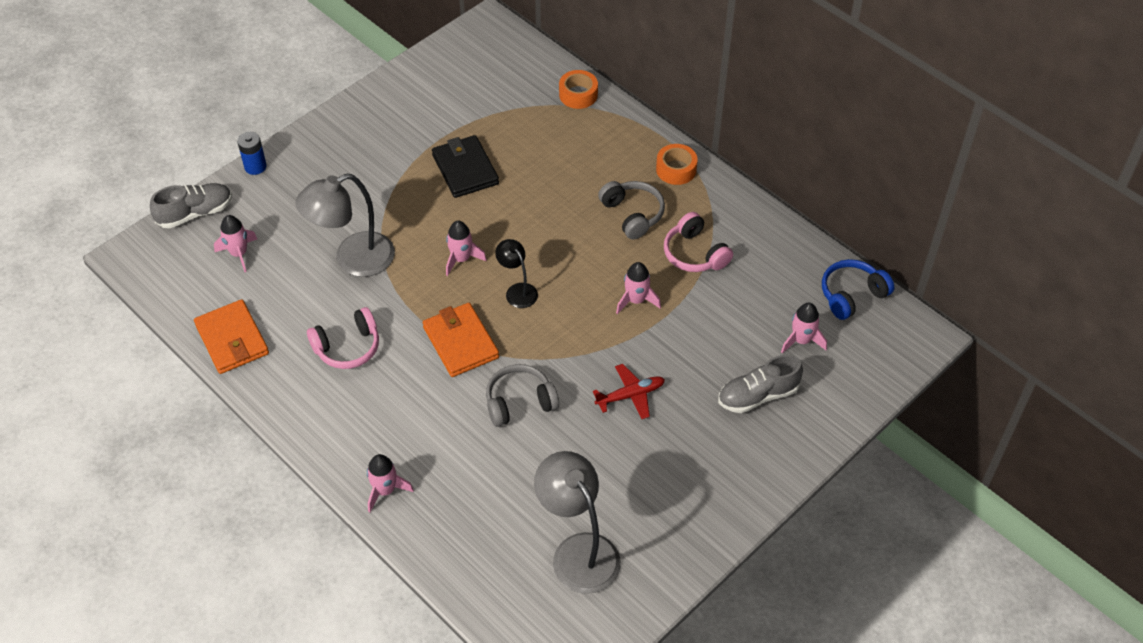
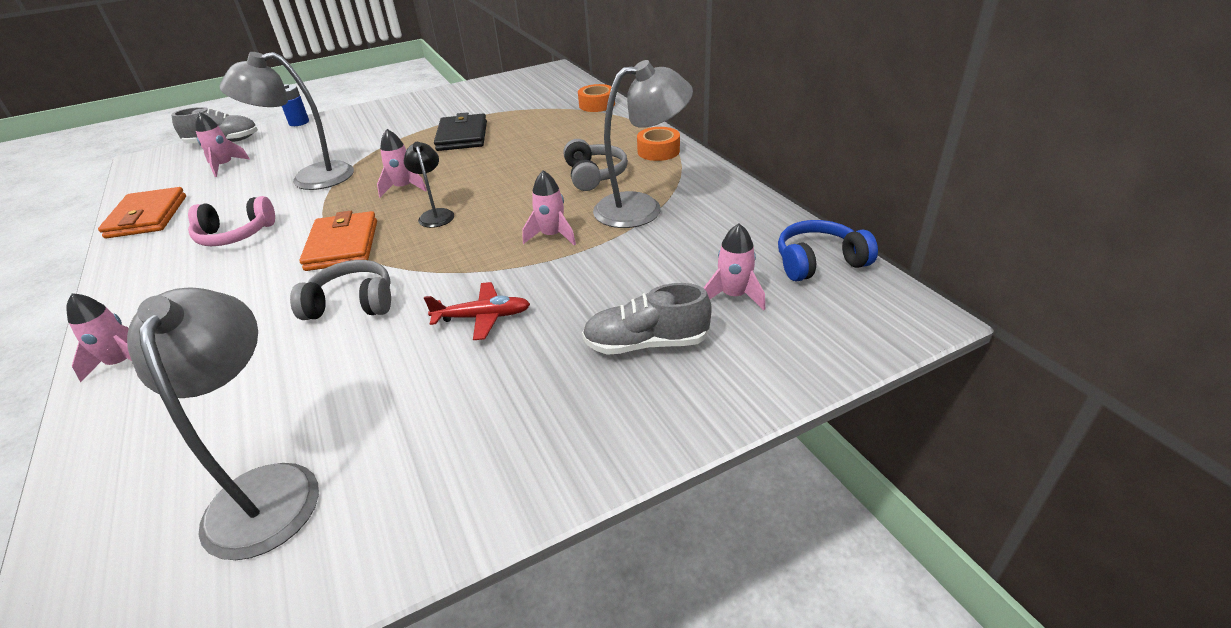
camera: 20 degrees right, 15 degrees down
pink headphones [664,212,733,272] -> grey lamp [593,60,693,228]

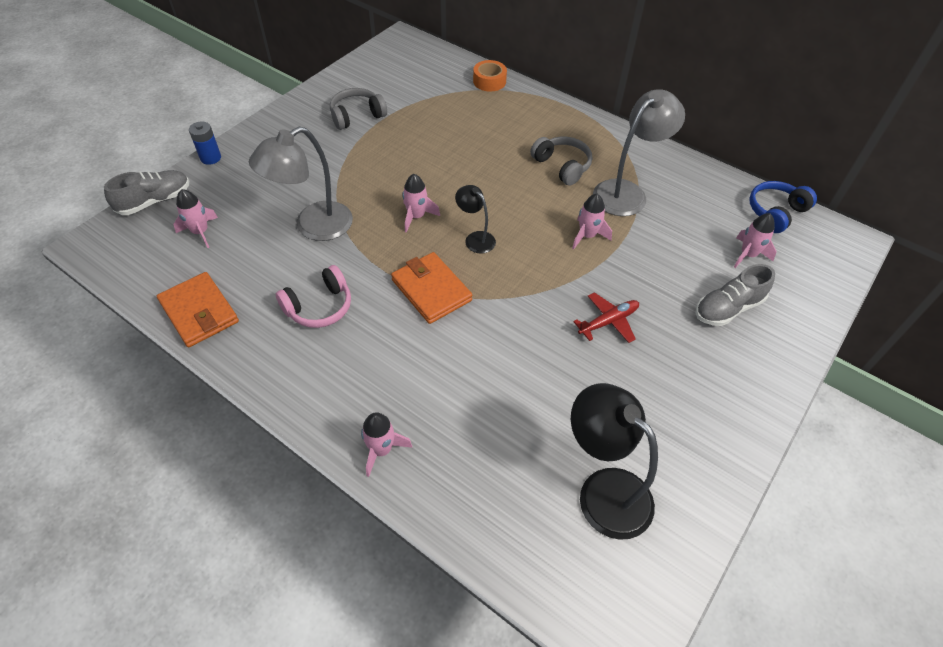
camera: 30 degrees left, 15 degrees up
grey lamp [127,288,319,560] -> black lamp [571,383,658,540]
grey headphones [290,260,391,320] -> grey headphones moved to [330,88,387,130]
black wallet [434,112,487,151] -> none
orange tape [637,127,680,161] -> none

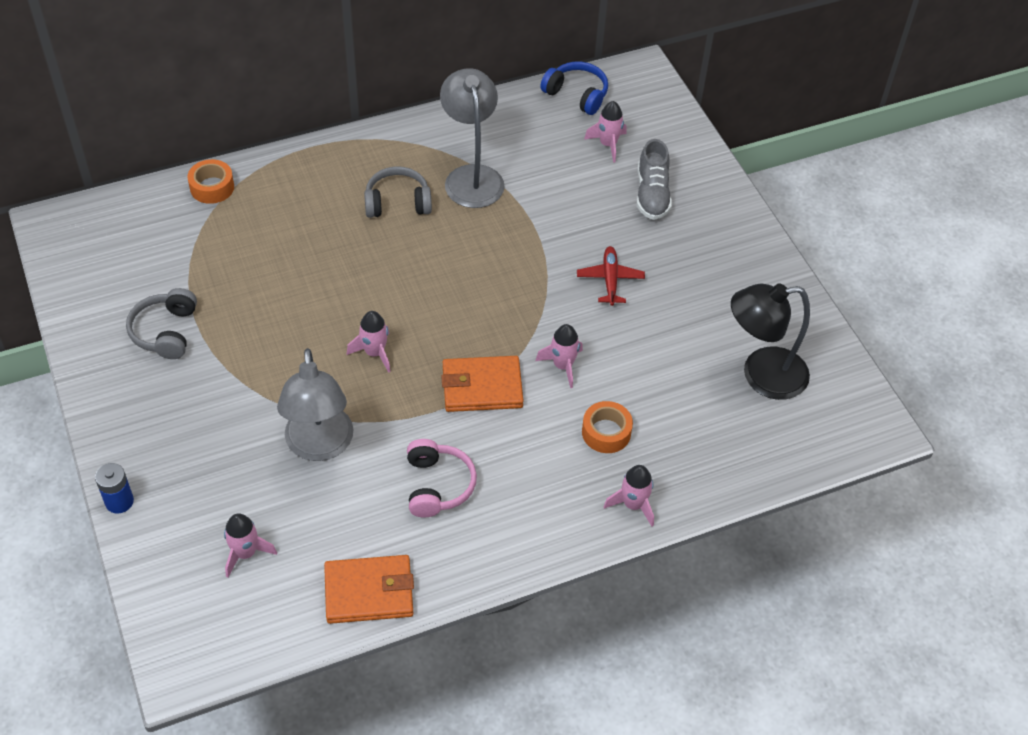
camera: 60 degrees left, 0 degrees up
grey shoe [104,170,189,215] -> none
black lamp [455,185,496,254] -> none
pink rocket [572,194,612,249] -> pink rocket moved to [535,324,583,388]
blue headphones [749,181,817,233] -> blue headphones turned 135 degrees clockwise [540,62,608,115]
none -> orange tape [582,401,633,453]

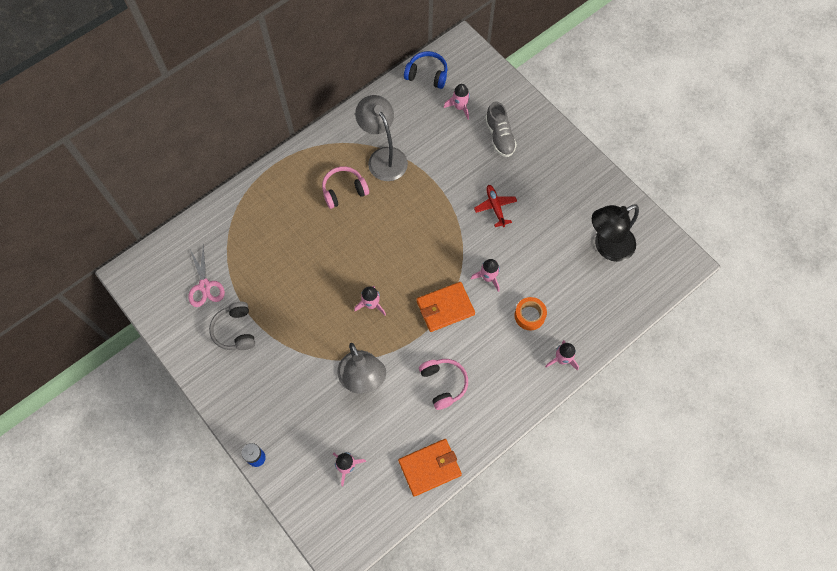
camera: 15 degrees left, 15 degrees up
orange tape [187,159,234,204] -> none
grey headphones [364,166,432,218] -> pink headphones [322,166,369,209]
none -> pink scissors [188,245,225,307]

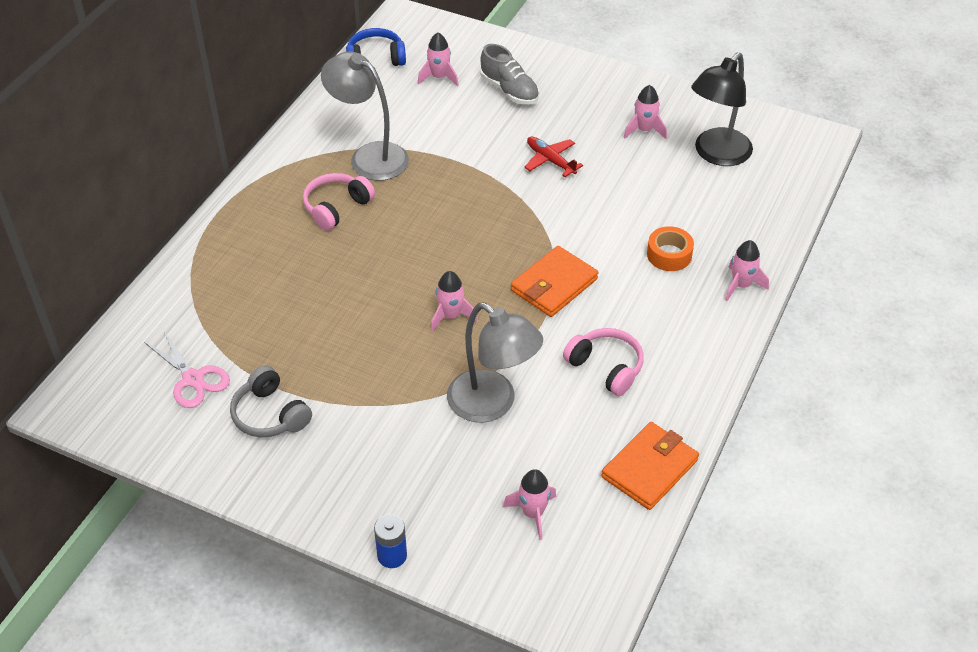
camera: 25 degrees left, 20 degrees down
pink rocket [470,259,500,292] -> pink rocket moved to [623,85,667,139]

